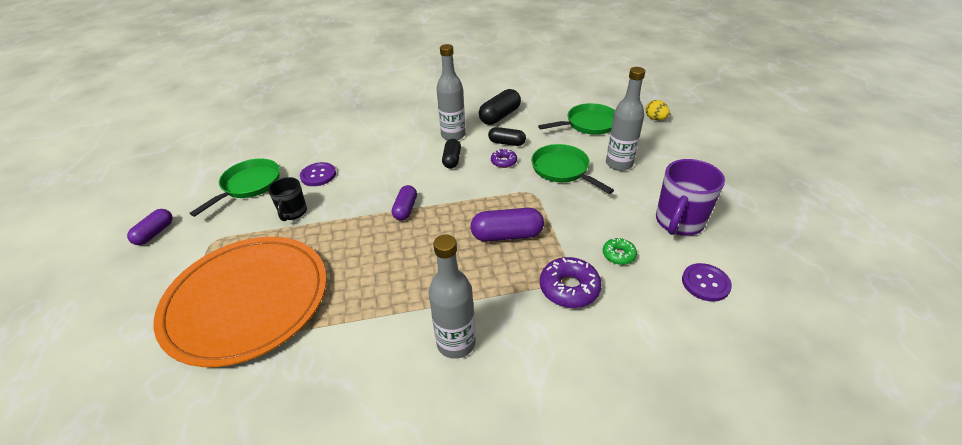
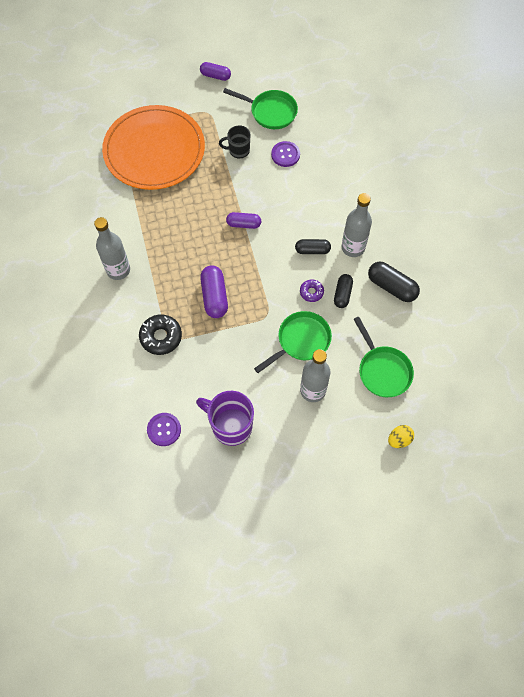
camera: 85 degrees right, 25 degrees up
purple donut [540,257,602,308] -> black donut [139,314,182,355]
green donut [603,238,637,265] -> none

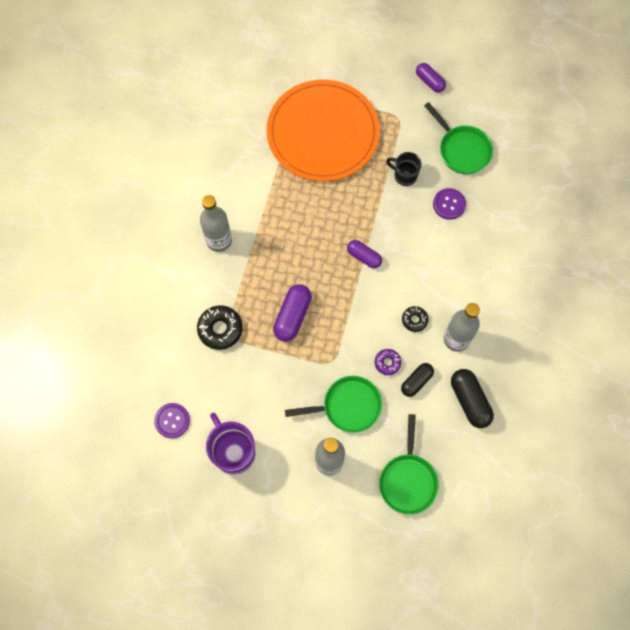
camera: 30 degrees right, 5 degrees up
black capsule [295,239,331,254] -> black donut [402,306,429,332]
yellow egg [388,425,414,448] -> none

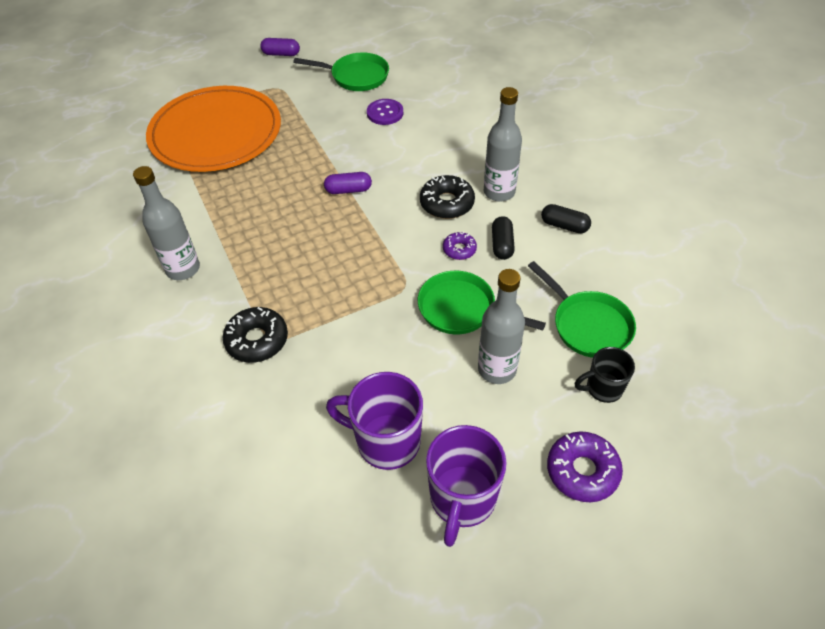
camera: 40 degrees left, 20 degrees down
purple button [154,403,190,438] -> none
purple capsule [273,284,312,342] -> none
green pan [285,376,382,433] -> green pan turned 105 degrees counterclockwise [418,271,546,334]
black mug [386,152,422,186] -> black mug moved to [574,347,635,403]
black donut [402,306,429,332] -> black donut [420,175,475,219], size x1.71
black capsule [451,369,494,428] -> black capsule [541,204,591,233], size x0.66
none -> purple mug [426,425,507,547]
none -> purple donut [547,432,623,502]

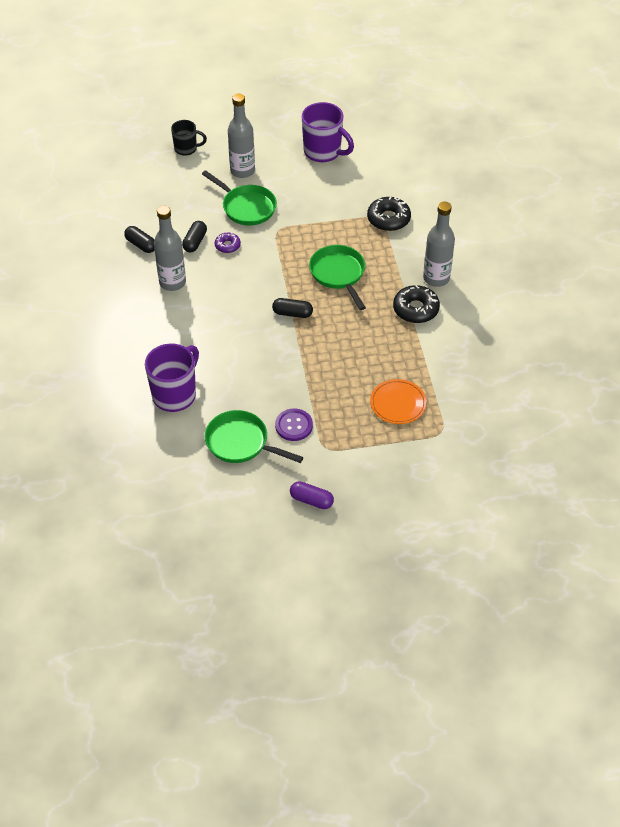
camera: 165 degrees left, 0 degrees up
orange plate [146,86,281,172] -> orange plate [370,379,427,424], size x0.43
purple capsule [324,172,372,194] -> black capsule [272,298,313,318]
purple button [367,99,403,125] -> purple button moved to [275,408,313,441]
black donut [420,175,475,219] -> black donut moved to [393,285,440,323]
purple mug [426,425,507,547] -> purple mug moved to [145,344,199,412]
green pan [528,261,636,358] -> green pan moved to [309,245,366,310]
purple donut [547,432,623,502] -> none

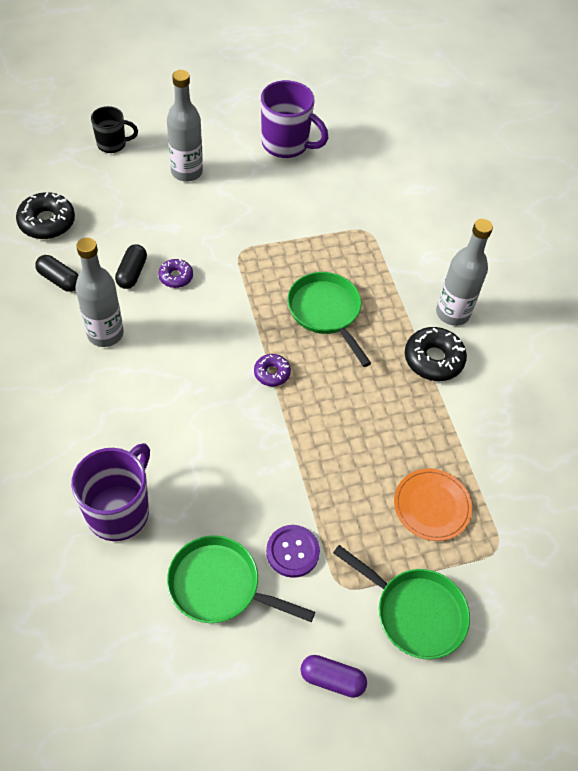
camera: 10 degrees left, 5 degrees up
green pan [202,170,277,226] -> green pan moved to [333,545,470,659]
black capsule [272,298,313,318] -> purple donut [254,354,291,386]
black donut [367,197,411,231] -> black donut moved to [16,192,75,239]

